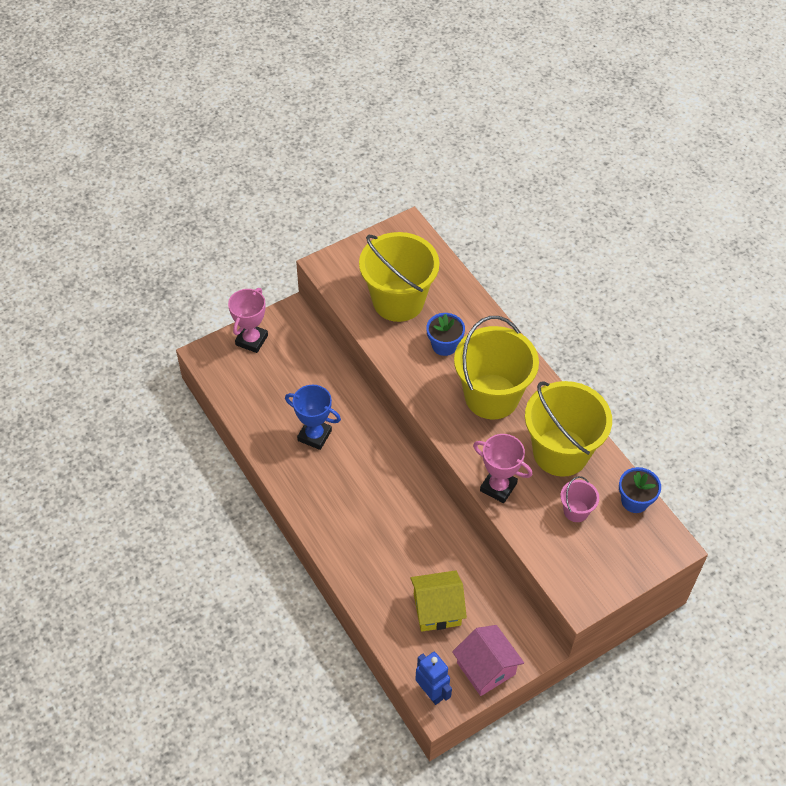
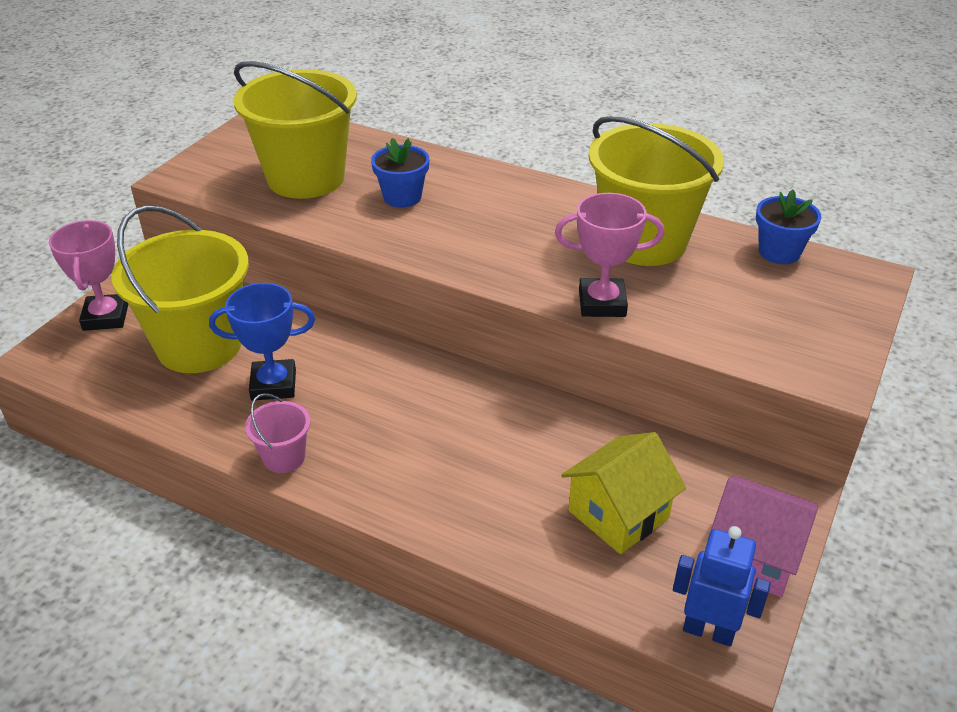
camera: 30 degrees left, 15 degrees down
yellow bucket [454,316,539,419] -> yellow bucket moved to [111,205,249,373]
pink bucket [560,476,599,522] -> pink bucket moved to [245,393,310,473]

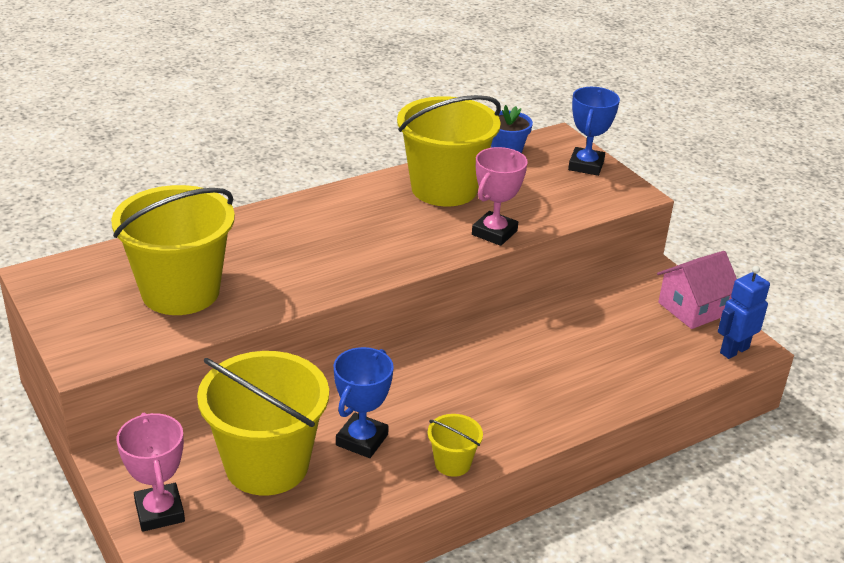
camera: 60 degrees left, 5 degrees down
pink trophy [49,220,128,331] -> pink trophy turned 45 degrees clockwise [116,412,185,532]
pink bucket [245,393,310,473] -> yellow bucket [428,414,483,477]
blue flower pot [371,138,429,208] -> none
yellow house [561,432,686,554] -> none
none -> blue trophy [568,87,620,176]

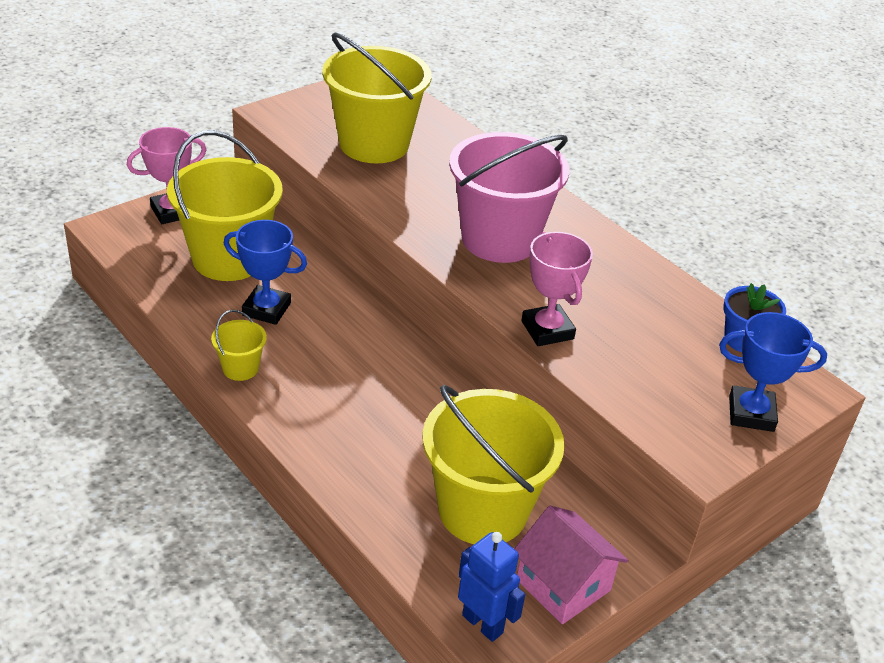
camera: 80 degrees right, 5 degrees up
yellow bucket [397,95,501,206] -> yellow bucket moved to [423,385,565,544]
pink trophy [472,147,528,246] -> pink trophy turned 45 degrees clockwise [521,232,593,346]
none -> pink bucket [449,132,570,263]

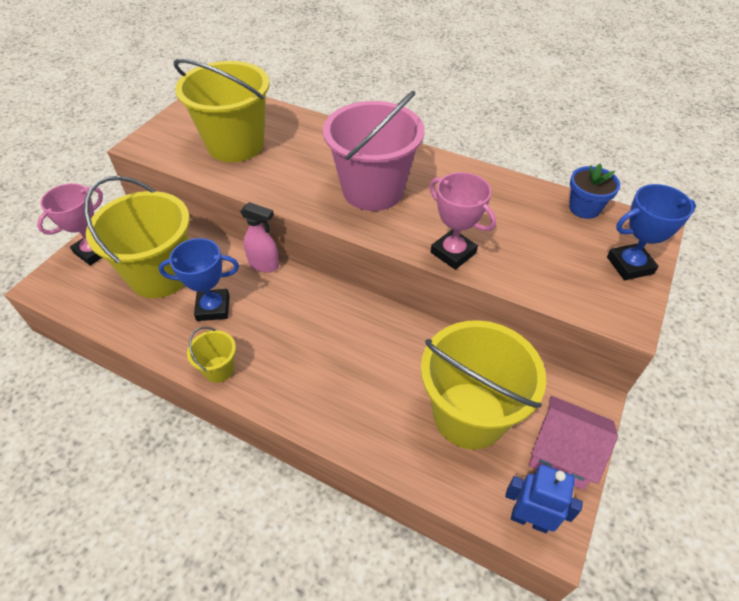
camera: 20 degrees left, 10 degrees up
none -> pink spray bottle [240,202,279,272]

